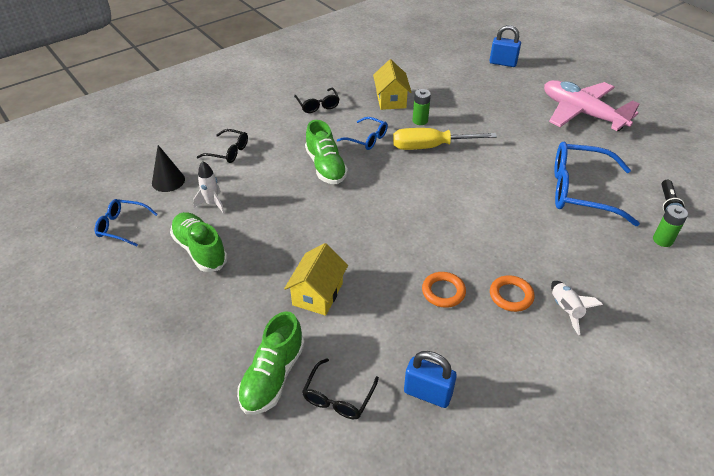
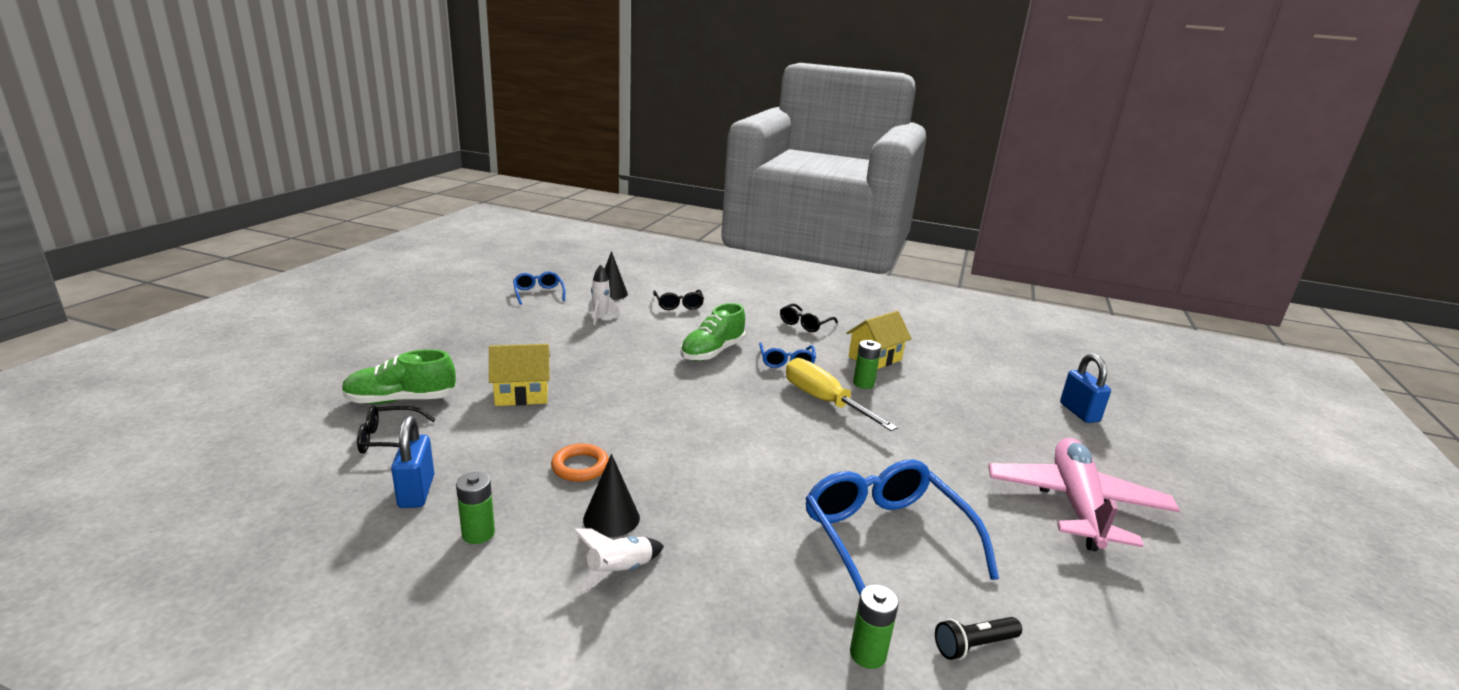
camera: 55 degrees right, 20 degrees down
green shoe [170,212,228,272] -> none
orange ring [490,275,535,312] -> black cone [583,454,640,537]
none -> green battery [456,472,495,544]

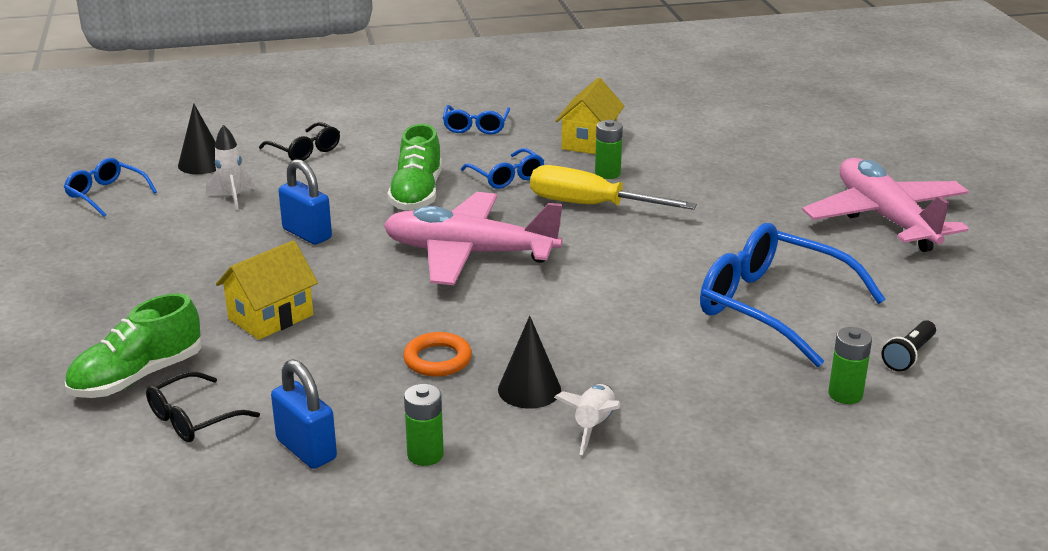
camera: 30 degrees left, 5 degrees up
black glasses [780,304,838,332] -> blue glasses [443,105,510,134]
blue padlock [1060,354,1111,423] -> blue padlock moved to [278,159,332,245]
none -> pink plane [383,192,563,285]

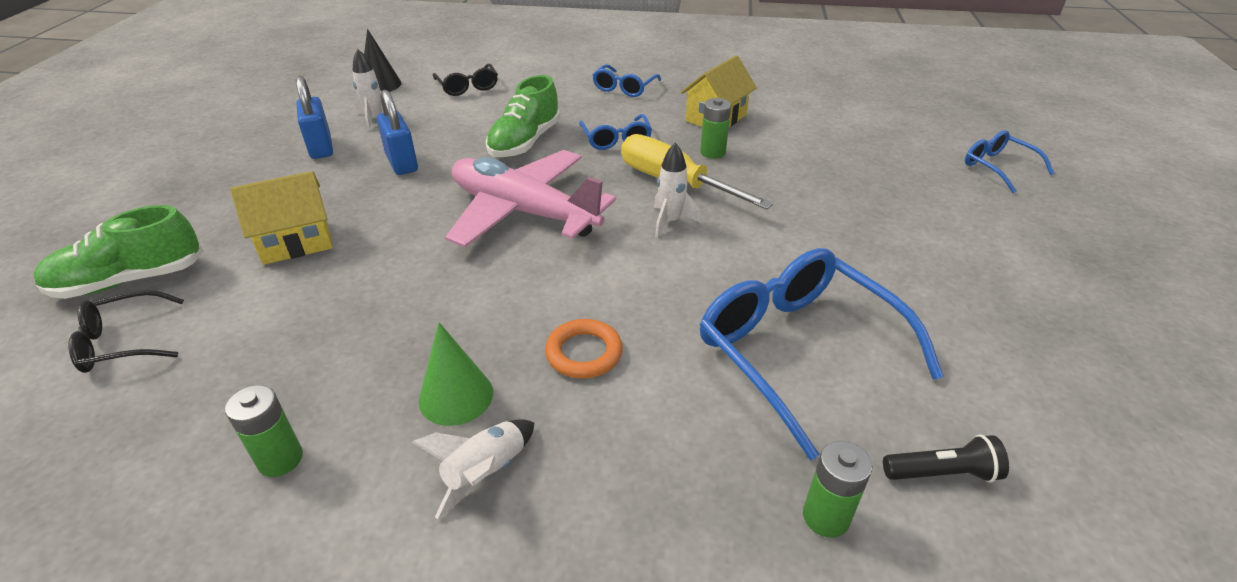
camera: 20 degrees right, 10 degrees up
blue glasses [64,158,157,217] -> blue glasses moved to [965,130,1054,193]
blue padlock [271,359,337,469] -> blue padlock moved to [296,76,333,159]
orange ring [403,332,472,377] -> orange ring moved to [545,319,623,379]
black cone [498,316,561,409] -> green cone [419,322,493,426]
pink plane [802,158,969,252] -> none
black flashlight [882,320,936,372] -> black flashlight turned 150 degrees counterclockwise [883,434,1009,483]
none -> white rocket [654,142,701,238]

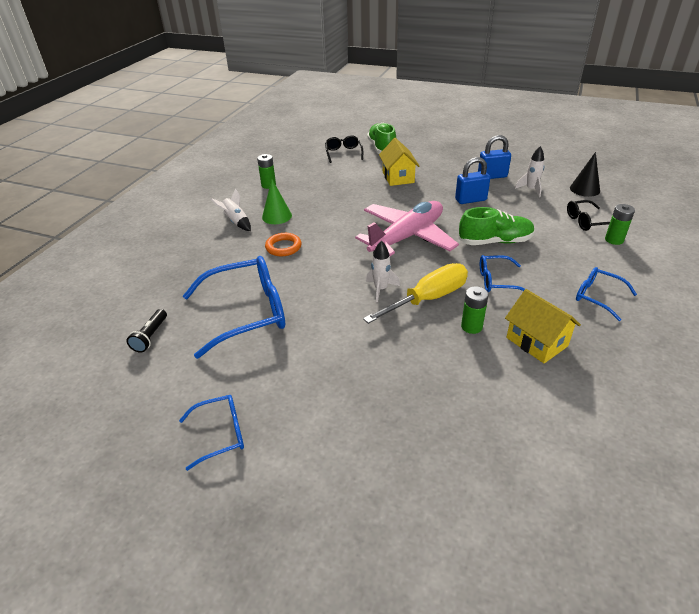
camera: 105 degrees right, 0 degrees up
green shoe [486,75,560,157] -> green shoe turned 135 degrees clockwise [458,207,535,245]
green battery [803,441,872,538] -> green battery moved to [605,204,635,245]
blue glasses [965,130,1054,193] -> blue glasses moved to [179,395,244,471]

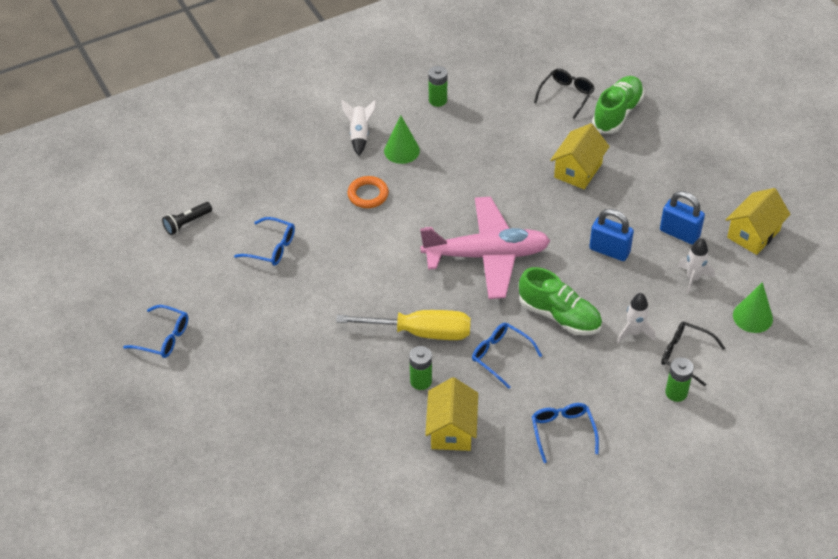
camera: 40 degrees right, 10 degrees up
blue glasses [183,256,285,359] -> blue glasses [234,217,295,266], size x0.52
white rocket [366,241,400,302] -> white rocket moved to [617,293,656,344]
black cone [570,152,600,197] -> green cone [733,282,773,333]
none -> yellow house [725,188,791,255]

